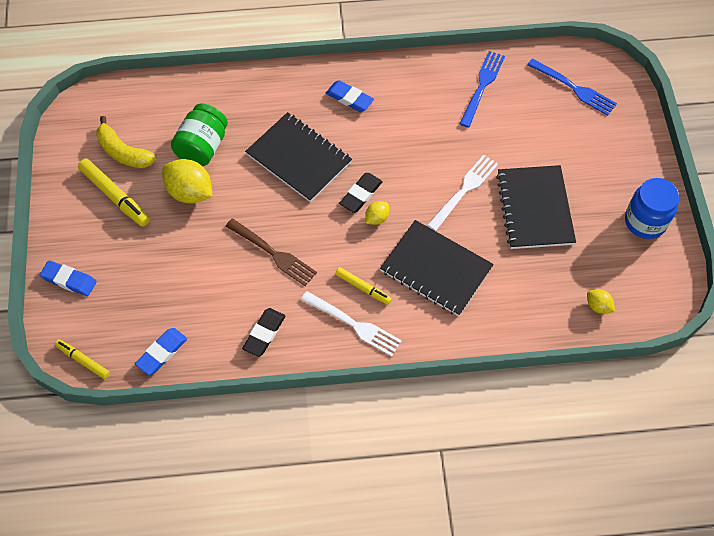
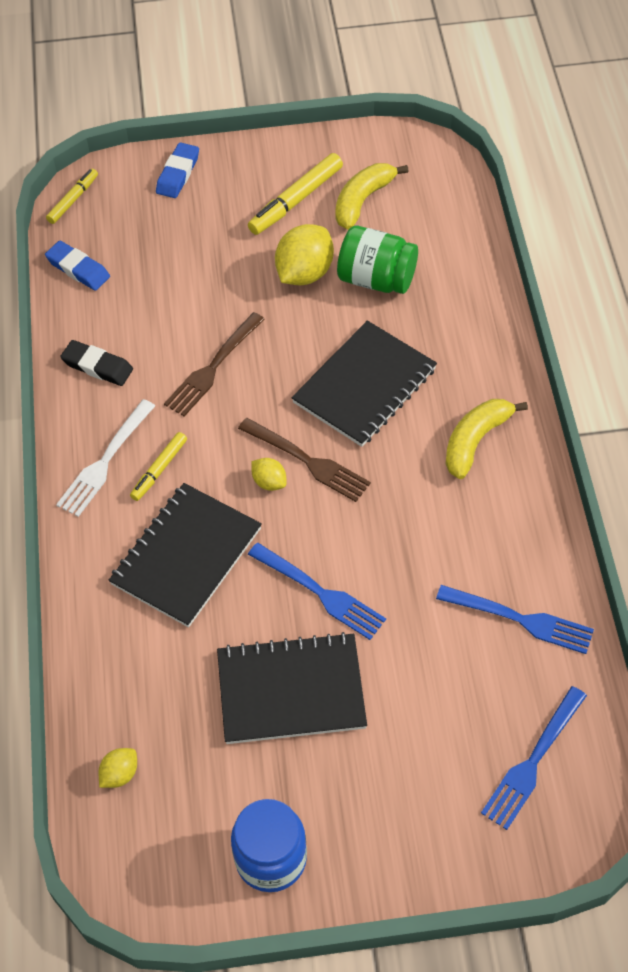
camera: 90 degrees right, 5 degrees down
blue eraser [326,80,374,112] -> yellow banana [446,399,528,479]
black eraser [339,173,383,213] -> brown fork [238,418,371,502]
white fork [427,155,498,231] -> blue fork [248,543,386,640]

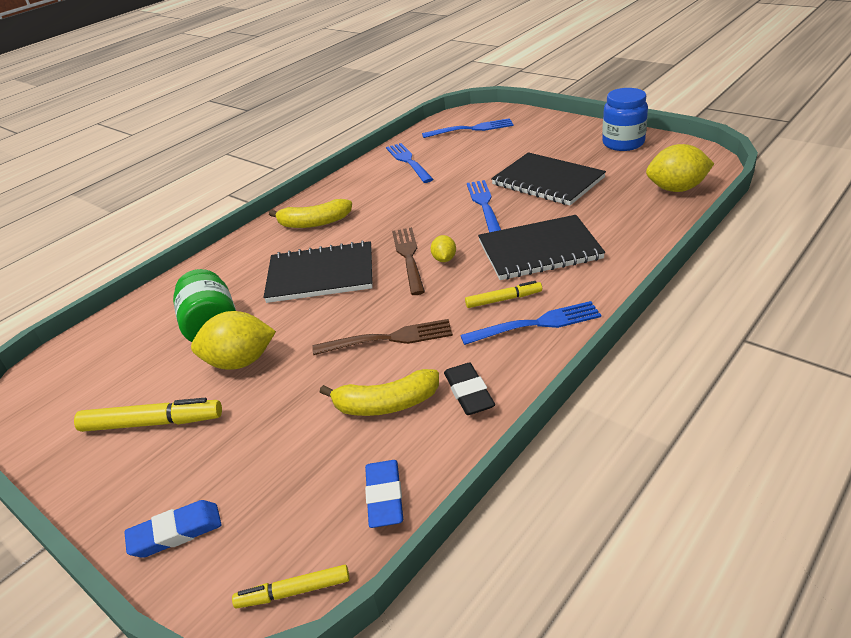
camera: 130 degrees left, 20 degrees down
white fork [56,399,155,517] -> blue fork [460,301,601,345]
yellow lemon [98,748,137,788] -> yellow lemon [646,144,714,192], size x1.95
yellow banana [335,163,409,230] -> yellow banana moved to [320,369,439,416]

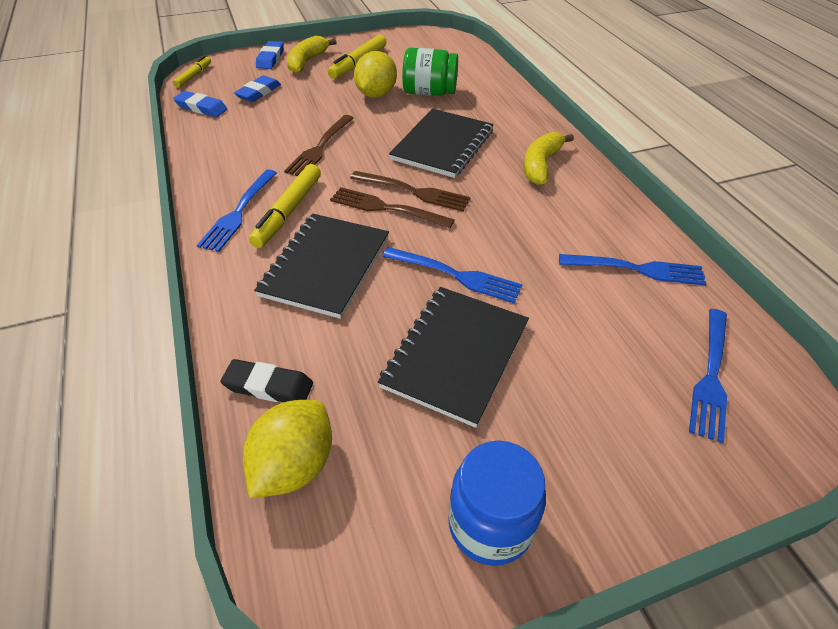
camera: 115 degrees right, 10 degrees up
yellow banana [320,369,439,416] -> yellow banana moved to [287,36,337,73]
yellow lemon [431,235,456,262] -> brown fork [330,187,455,228]
black eraser [444,363,495,415] -> black eraser moved to [220,359,313,402]
yellow marker [465,281,542,308] -> yellow marker [249,164,321,248], size x1.63
black notebook [491,152,606,205] -> black notebook turned 45 degrees counterclockwise [378,287,529,428]
none -> blue eraser [234,76,281,102]

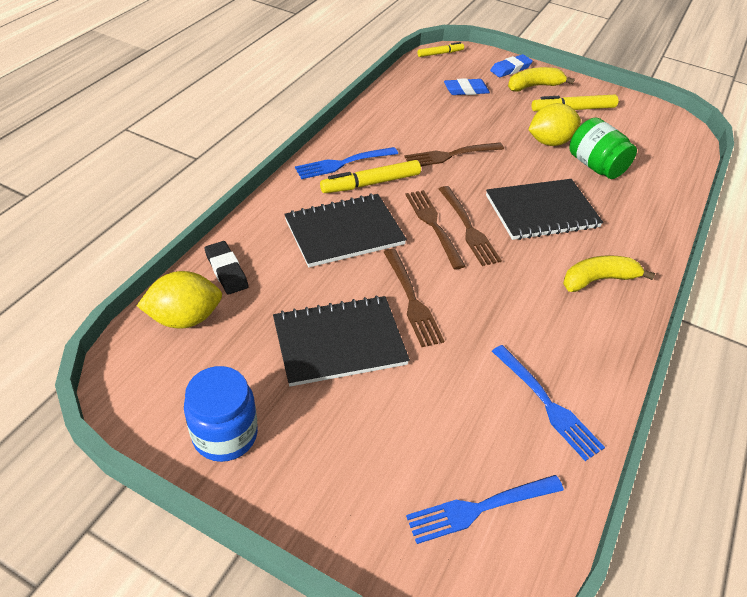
camera: 45 degrees right, 0 degrees up
blue eraser [173,91,227,117] -> none
blue fork [382,247,523,304] -> brown fork [384,249,445,347]

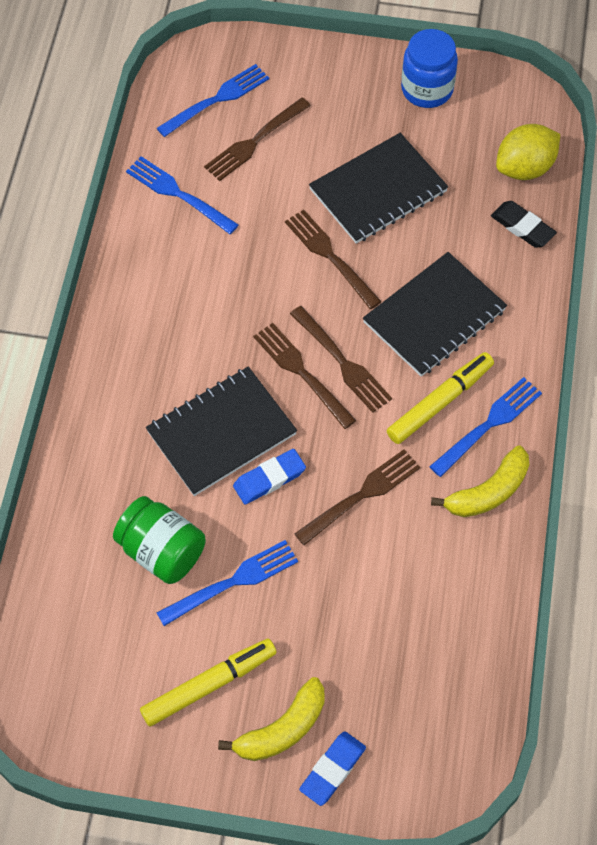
camera: 165 degrees right, 15 degrees up
yellow marker [417,42,464,57] -> none
blue eraser [444,78,490,95] -> blue eraser moved to [233,449,306,505]
yellow lemon [528,103,581,146] -> blue fork [157,540,298,626]
yellow banana [563,255,655,292] -> yellow banana moved to [431,446,529,517]
none -> brown fork [204,98,311,181]

